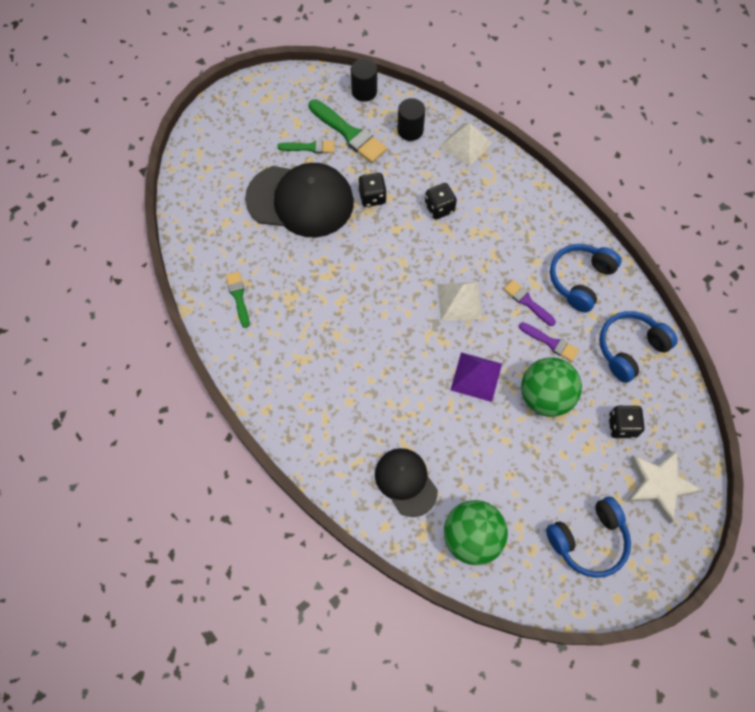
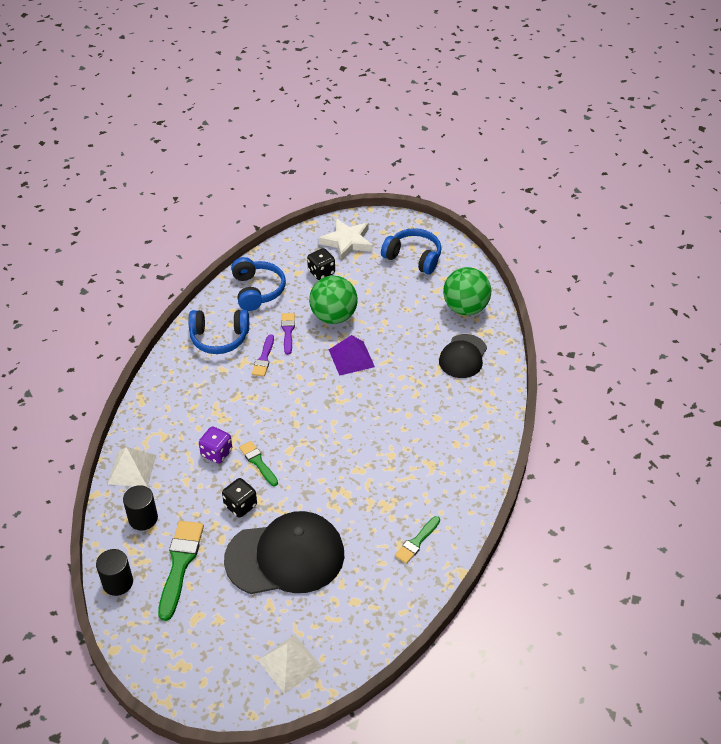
camera: 125 degrees left, 20 degrees down
black cap [245,163,354,238] -> black cap turned 105 degrees clockwise [224,511,344,594]
green brush [277,140,335,154] -> green brush moved to [239,441,278,486]
black dice [425,183,457,219] -> purple dice [199,426,232,464]
white pyramid [437,282,482,321] -> white pyramid moved to [258,635,322,694]
blue headphones [599,311,678,383] -> blue headphones turned 120 degrees counterclockwise [231,257,286,311]

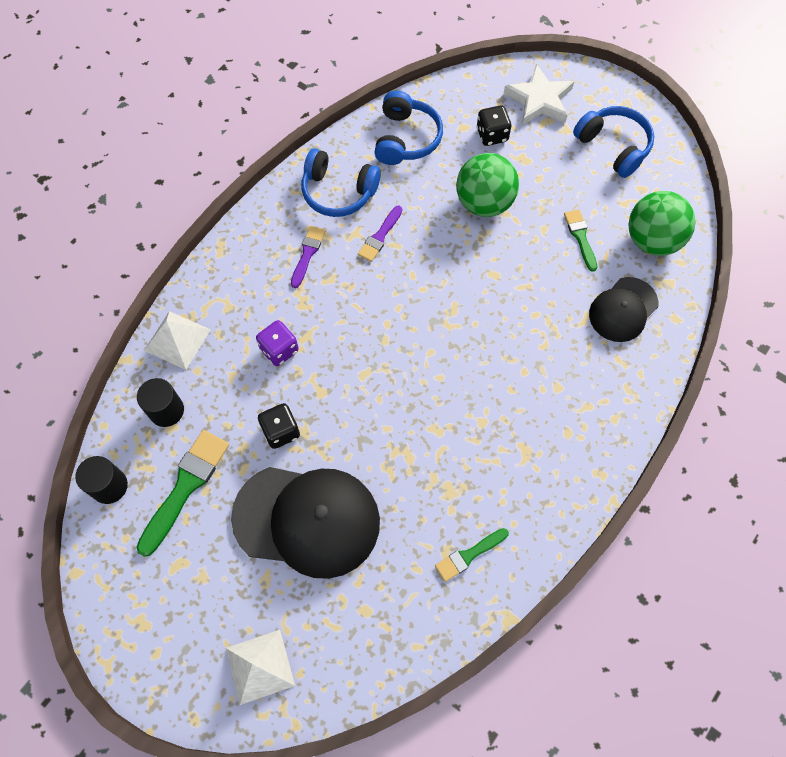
camera: 20 degrees right, 20 degrees up
green brush [239,441,278,486] -> green brush moved to [564,209,598,272]
purple brush [281,313,295,355] -> purple brush moved to [291,226,325,288]
purple pyramid [329,335,375,376] -> none

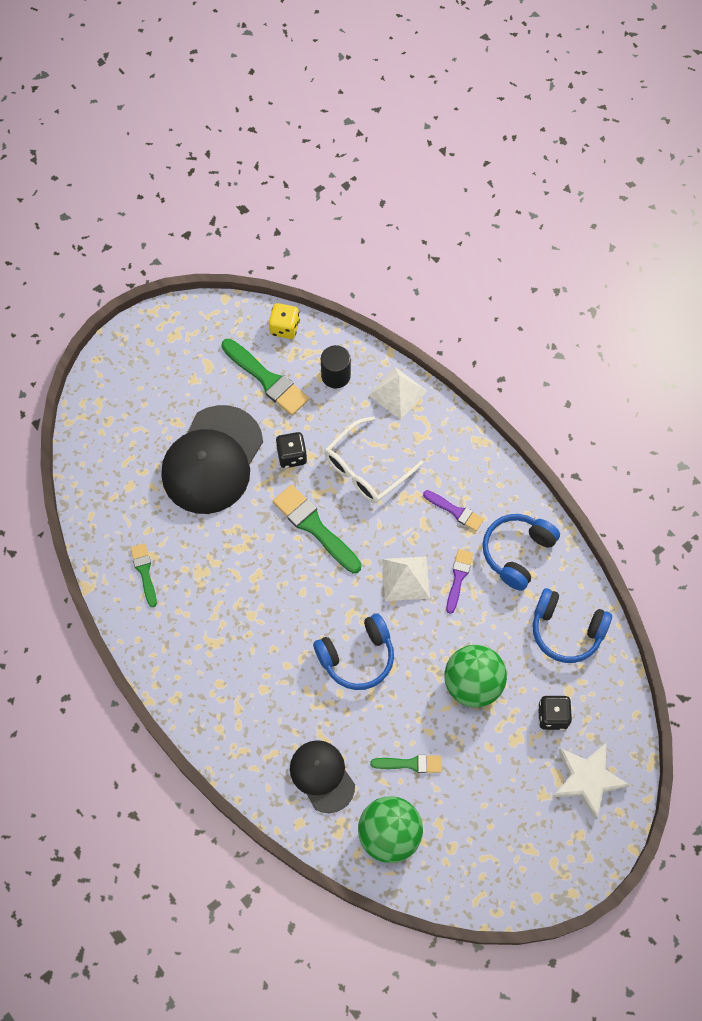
camera: 105 degrees right, 0 degrees up
black cylinder [75,456,128,504] -> yellow dice [269,303,300,339]
white pyramid [226,630,295,705] -> white pyramid moved to [382,557,430,601]
purple dice [256,320,299,366] -> white glasses [324,417,423,503]
purple brush [358,206,402,262] -> purple brush turned 60 degrees clockwise [446,549,473,614]
blue headphones [573,106,654,178] -> blue headphones moved to [313,614,394,690]
none -> green brush [273,485,362,573]

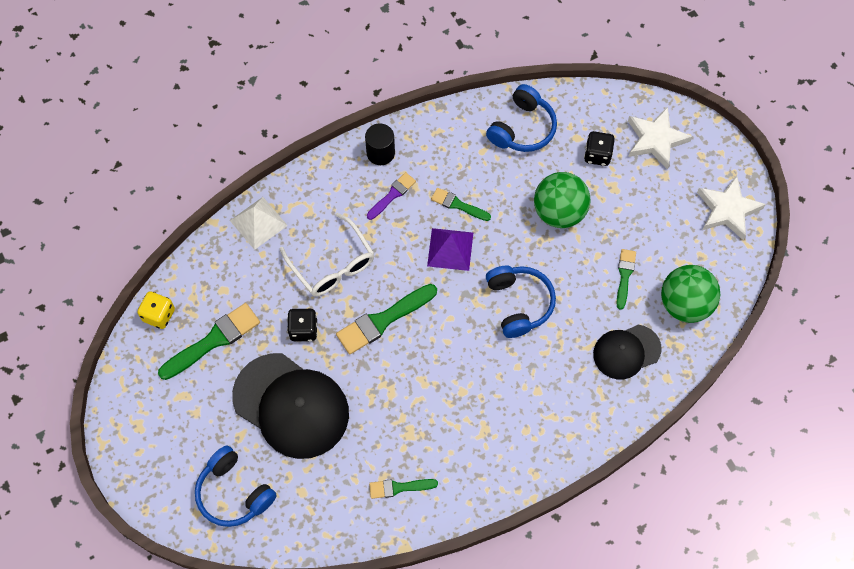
camera: 80 degrees left, 0 degrees up
black cylinder [321,345,351,388] -> black cylinder moved to [365,123,395,165]
white pyramid [382,557,430,601] -> purple pyramid [427,228,473,271]
purple brush [446,549,473,614] -> green brush [431,188,491,221]
blue headphones [483,514,560,591] -> blue headphones moved to [195,445,277,527]
none -> white star [697,175,766,240]

